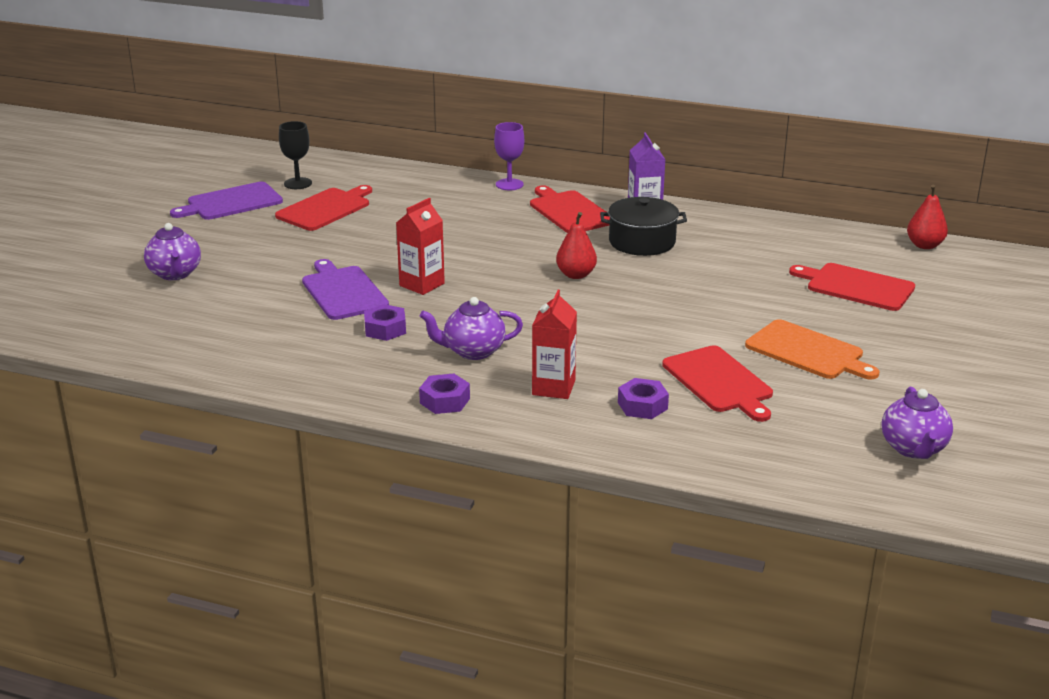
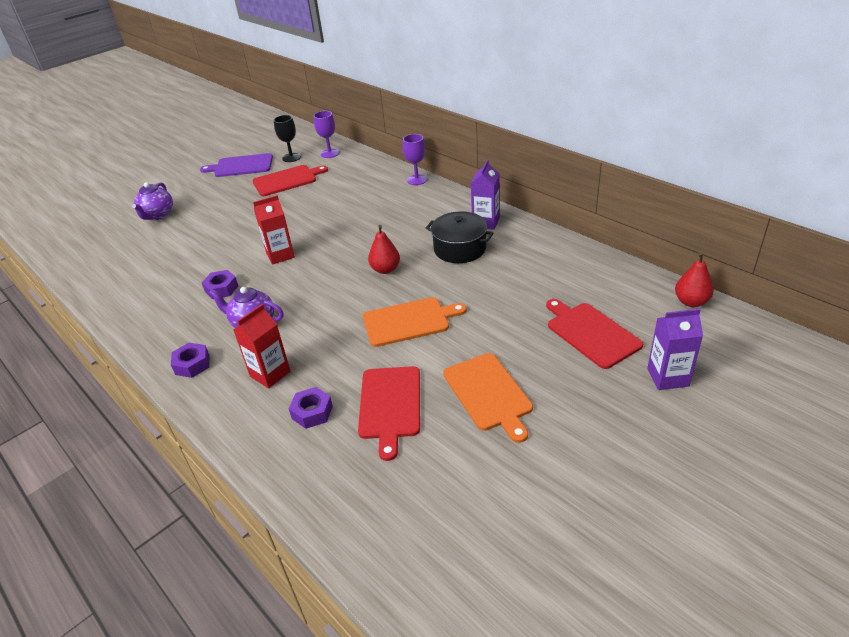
camera: 30 degrees right, 10 degrees up
purple cutting board [302,259,389,320] -> none
red cutting board [530,185,610,233] -> none
purple teapot [882,387,953,459] -> none
none -> purple goblet [314,111,339,158]
none -> orange cutting board [363,297,467,347]
none -> purple carton [647,309,703,390]

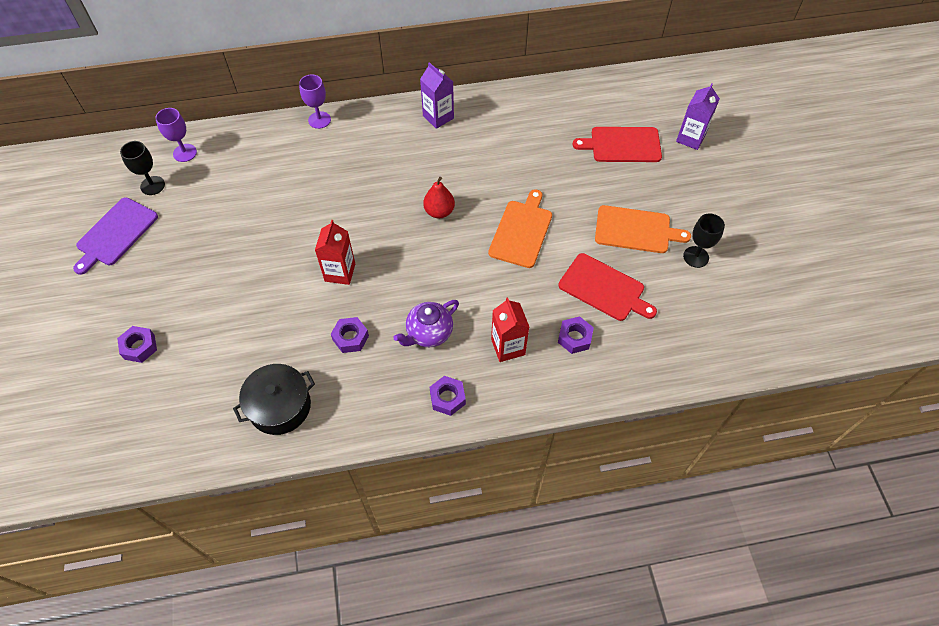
camera: 60 degrees left, 20 degrees up
purple teapot [132,182,173,220] -> purple nut [117,326,157,363]
red cutting board [252,165,328,196] -> none
black pot [426,211,494,263] -> black pot moved to [233,364,315,435]
red pear [675,252,714,307] -> none
none -> black goblet [683,213,725,268]

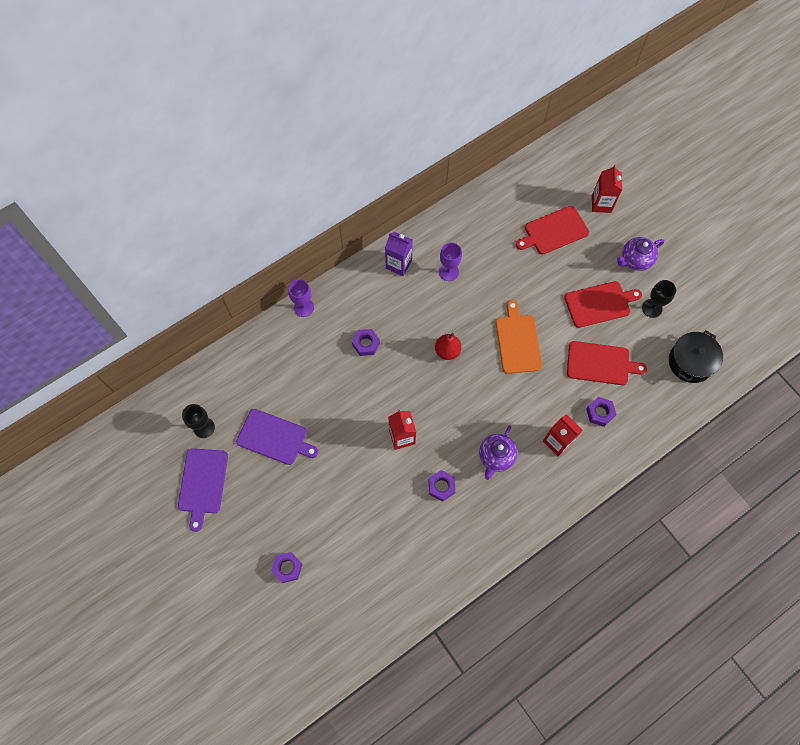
camera: 25 degrees left, 10 degrees up
purple goblet [155,108,197,162] -> purple goblet moved to [439,242,462,281]
black pot [233,364,315,435] -> black pot moved to [669,330,723,383]
purple nut [430,376,466,416] -> purple nut moved to [352,329,380,356]
orange cutting board [595,205,691,253] -> red cutting board [564,281,642,328]
purple carton [676,83,720,150] -> red carton [592,165,622,213]
none -> purple cutting board [236,409,318,465]
none -> purple teapot [617,237,664,271]

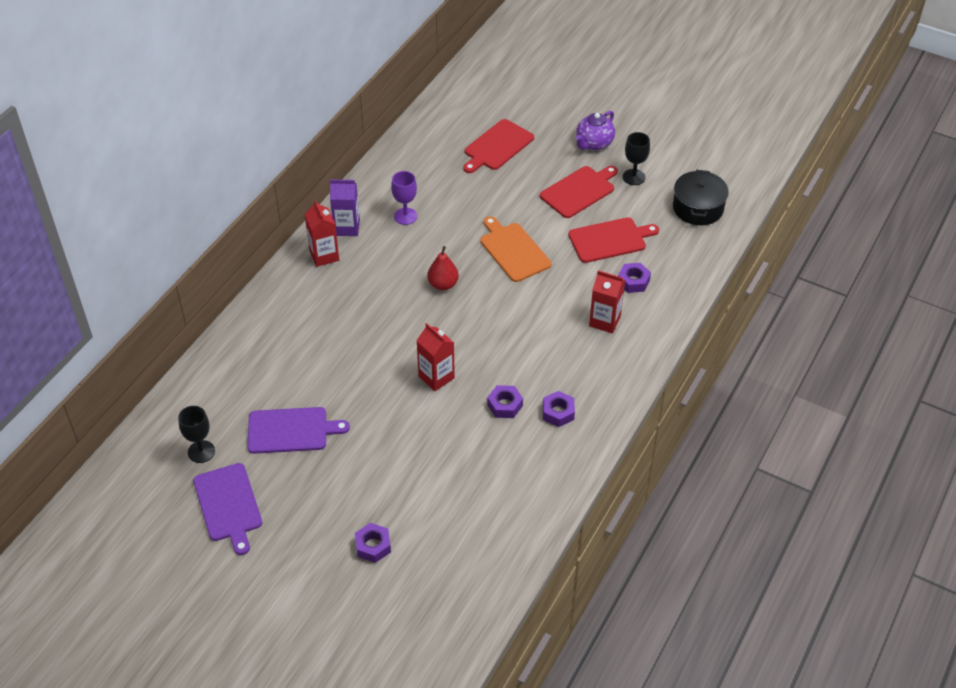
camera: 25 degrees left, 20 degrees down
purple goblet [289,279,314,317] -> none
purple nut [352,329,380,356] -> purple nut moved to [543,391,575,427]
purple teapot [479,425,517,480] -> none
red carton [592,165,622,213] -> red carton moved to [304,200,339,267]

